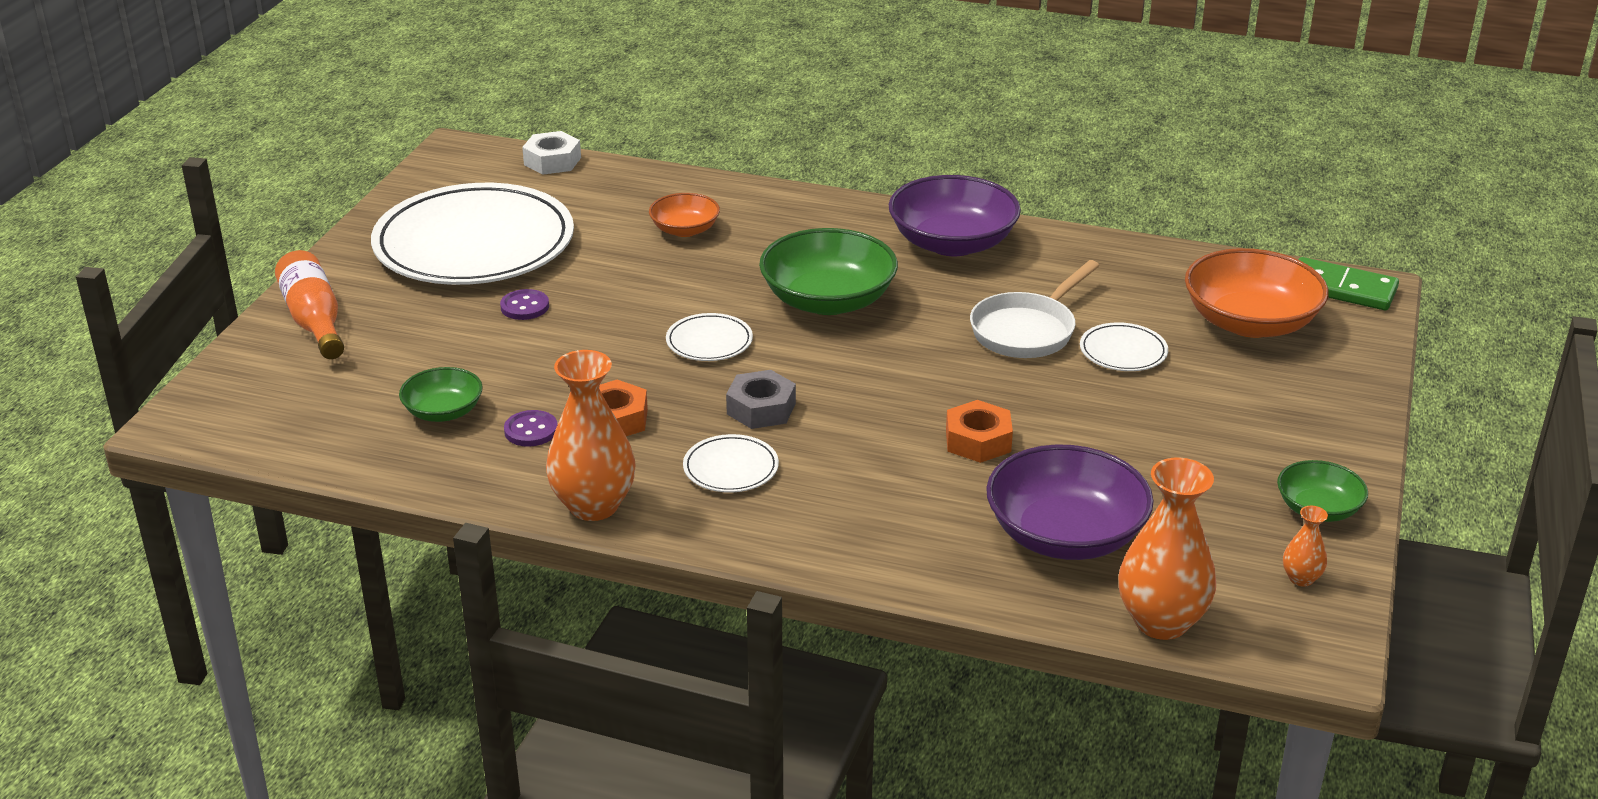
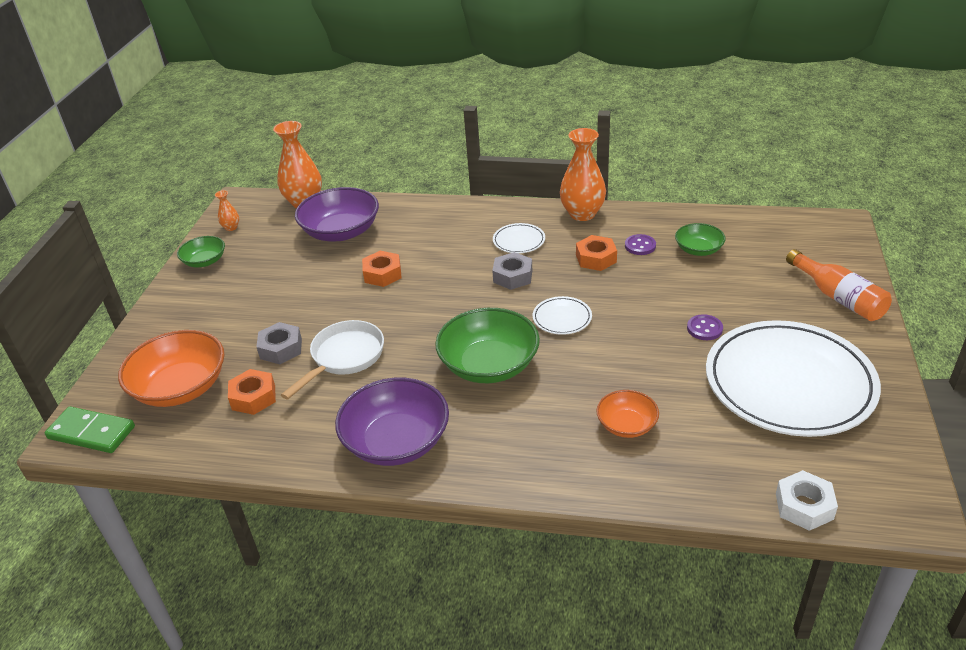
camera: 175 degrees right, 5 degrees up
white plate [1080,322,1168,371] -> grey nut [256,322,302,364]
none -> orange nut [228,369,276,415]

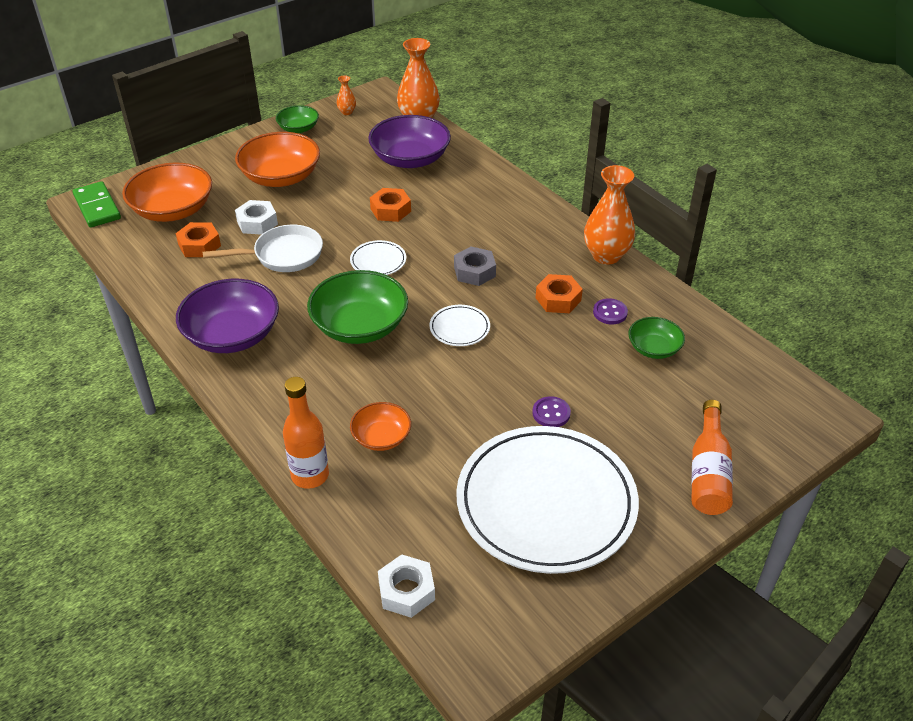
camera: 40 degrees right, 5 degrees up
grey nut [256,322,302,364] -> white nut [235,200,278,235]
white plate [493,223,545,253] -> white plate moved to [350,240,406,275]
none -> orange bowl [235,132,320,187]
none -> orange bottle [283,377,329,489]

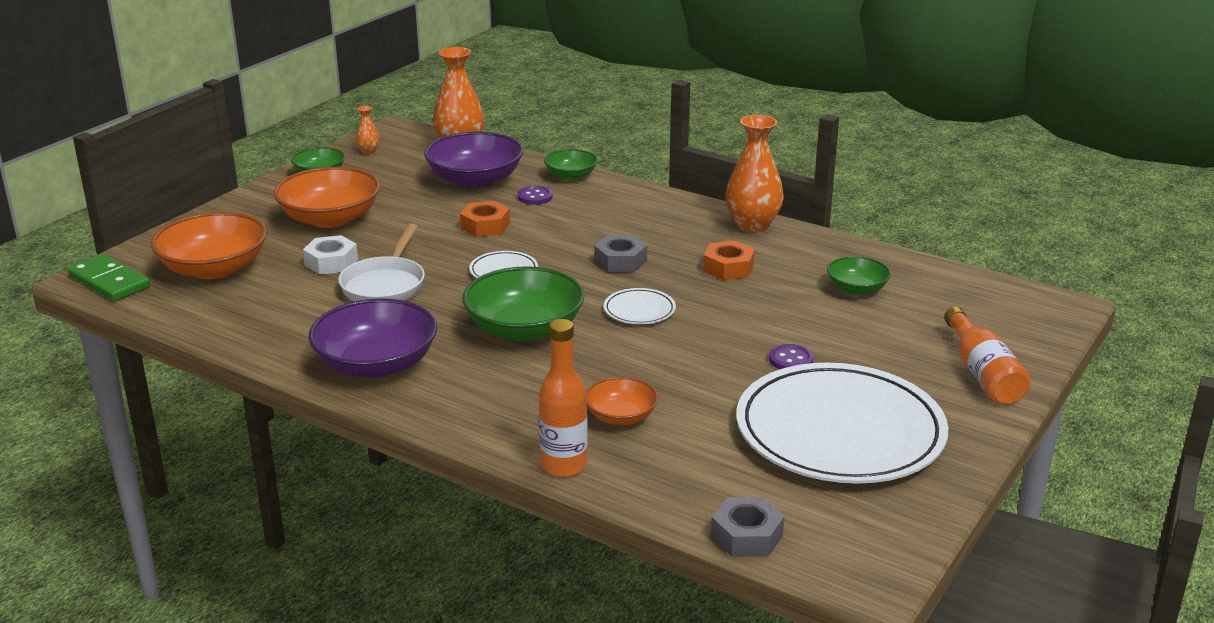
camera: 20 degrees left, 15 degrees down
orange nut [175,222,221,257] -> none
white pan [203,225,323,272] -> white pan turned 135 degrees clockwise [338,223,425,301]
white nut [378,554,435,618] -> grey nut [711,497,784,557]
purple button [593,298,628,324] -> purple button moved to [517,186,553,205]
none -> green bowl [544,149,598,180]

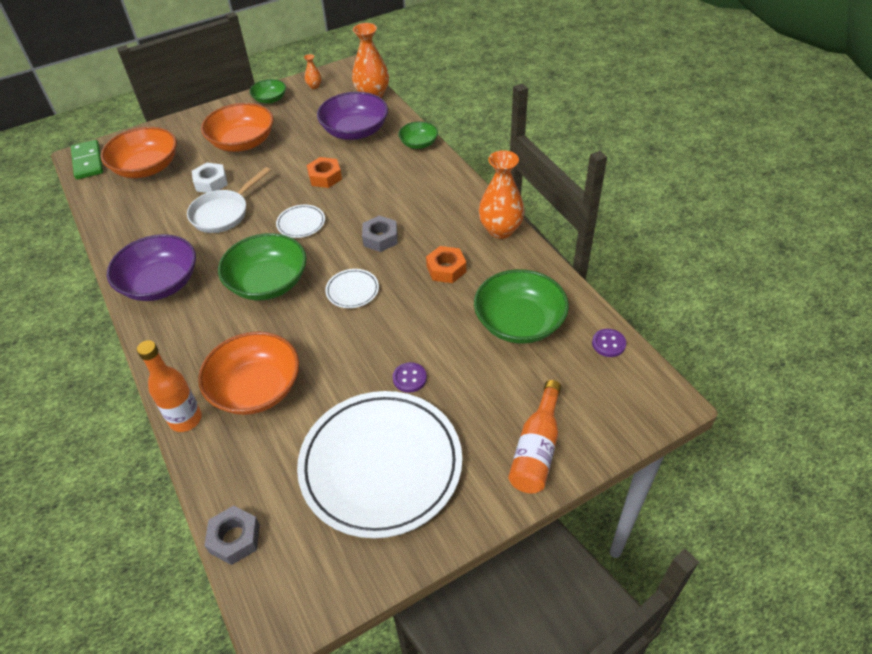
camera: 30 degrees right, 20 degrees up
purple button [517,186,553,205] -> purple button moved to [592,329,626,357]
orange bowl [586,377,658,425] -> orange bowl [198,331,299,415], size x1.82
green bowl [827,256,891,295] -> green bowl [474,269,569,344], size x1.82

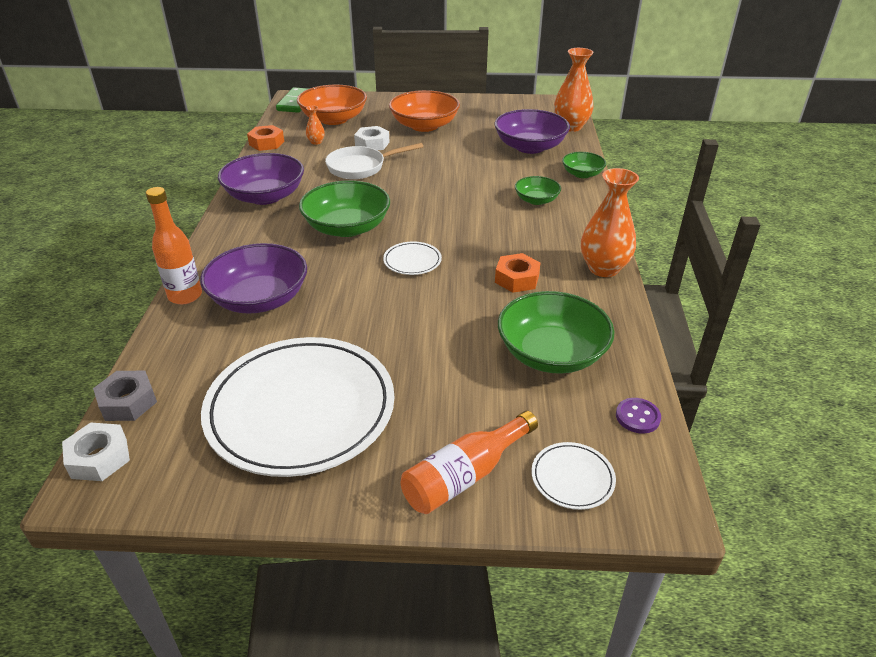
camera: 30 degrees right, 10 degrees down
orange bowl [198,331,299,415] -> purple bowl [200,243,307,314]
green bowl [249,79,286,104] -> green bowl moved to [515,176,561,205]
white plate [276,205,325,238] -> white plate moved to [531,442,616,510]
orange vase [304,54,321,89] -> orange vase moved to [306,106,325,145]
orange nut [306,157,342,188] -> orange nut moved to [247,125,284,151]
grey nut [362,215,398,252] -> none
purple button [393,362,427,393] -> none
none -> white nut [62,422,130,481]

